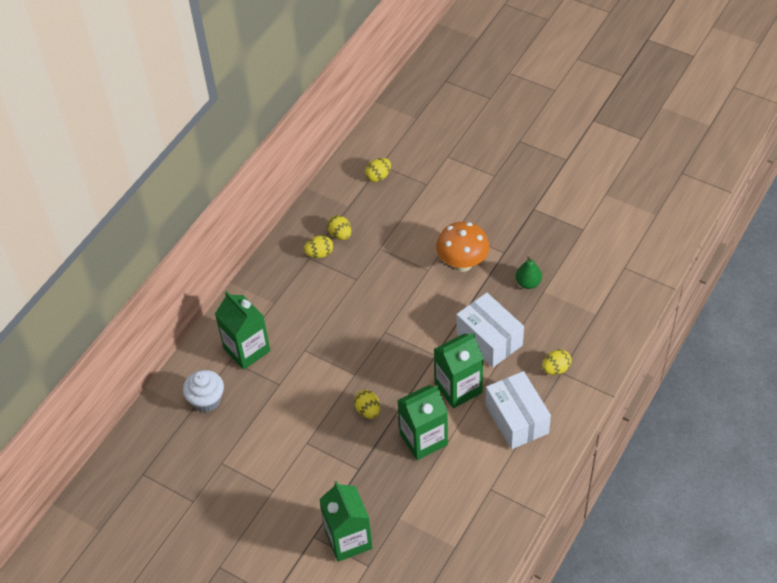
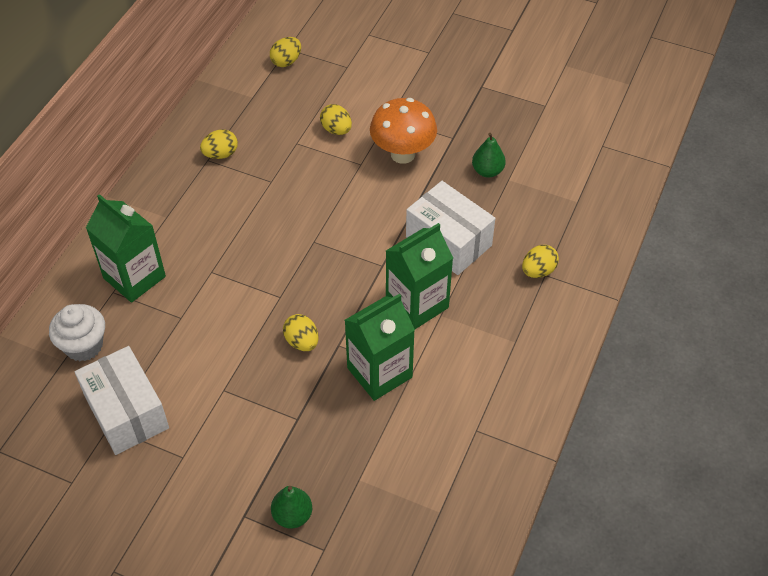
camera: 10 degrees left, 0 degrees up
green carton [319,481,373,562] -> green pear [271,486,312,529]
yellow egg [327,215,351,240] -> yellow egg moved to [320,104,352,135]
white box [485,371,551,449] -> white box moved to [75,346,169,455]

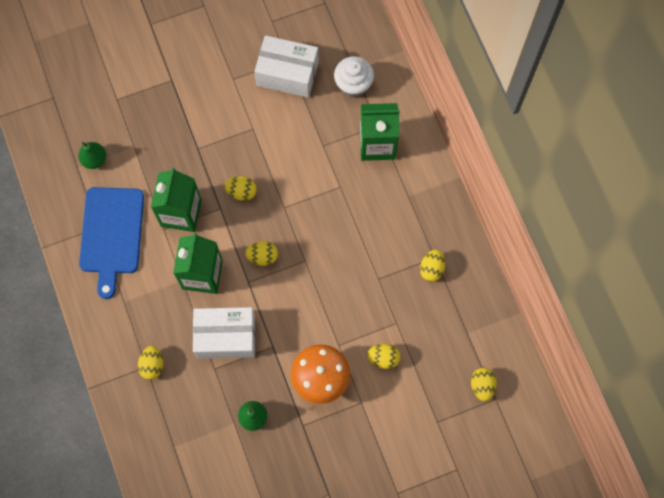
camera: 135 degrees right, 20 degrees up
green pear [271,486,312,529] -> green pear moved to [78,142,106,169]
none -> blue cutting board [79,187,144,299]
none -> yellow egg [245,241,278,266]

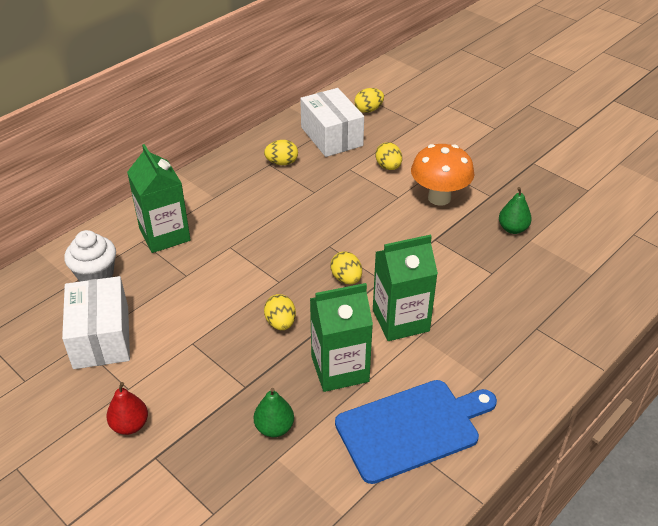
camera: 115 degrees left, 30 degrees down
green pear [78,142,106,169] -> green pear moved to [254,388,294,437]
yellow egg [138,346,163,380] -> none
white box [193,307,255,359] -> white box moved to [300,88,364,157]
none -> red pear [106,382,148,435]

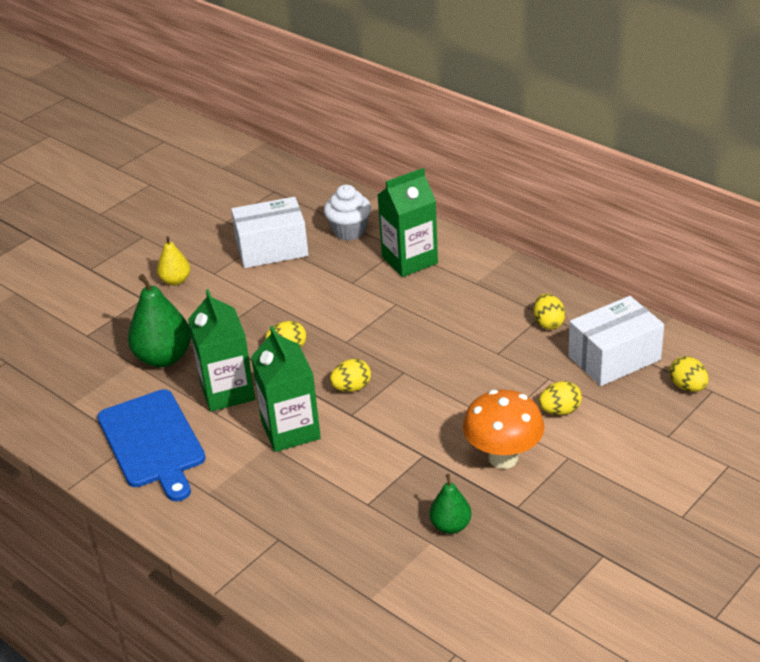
camera: 90 degrees right, 5 degrees down
red pear [106,382,148,435] -> yellow pear [157,236,190,285]
green pear [254,388,294,437] -> green pear [128,274,191,367], size x1.75

